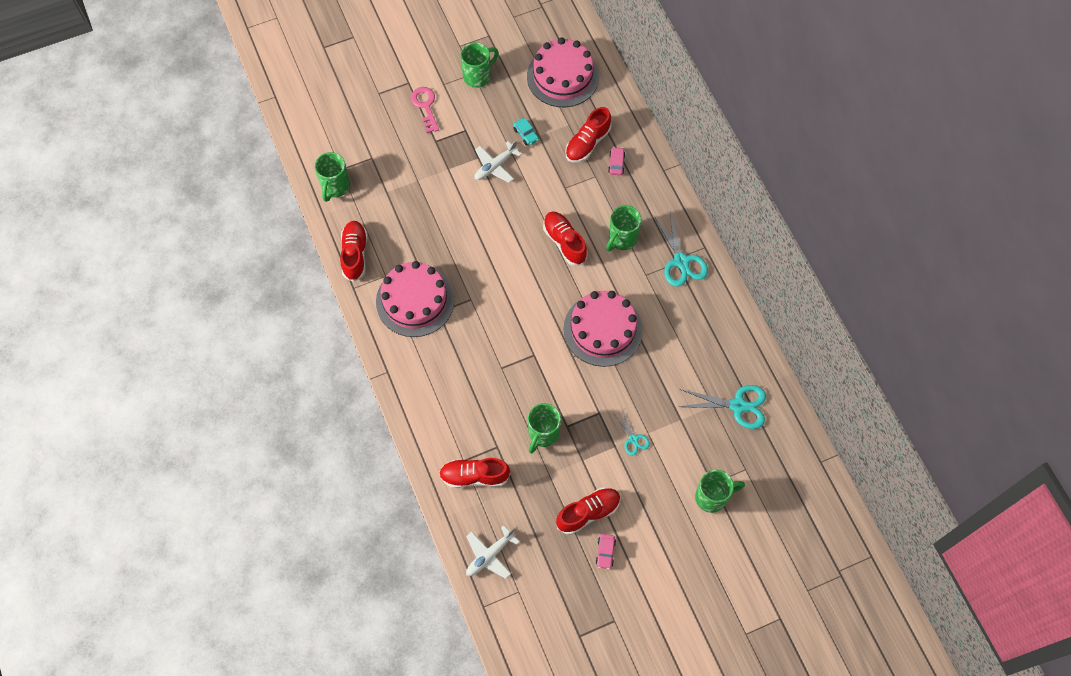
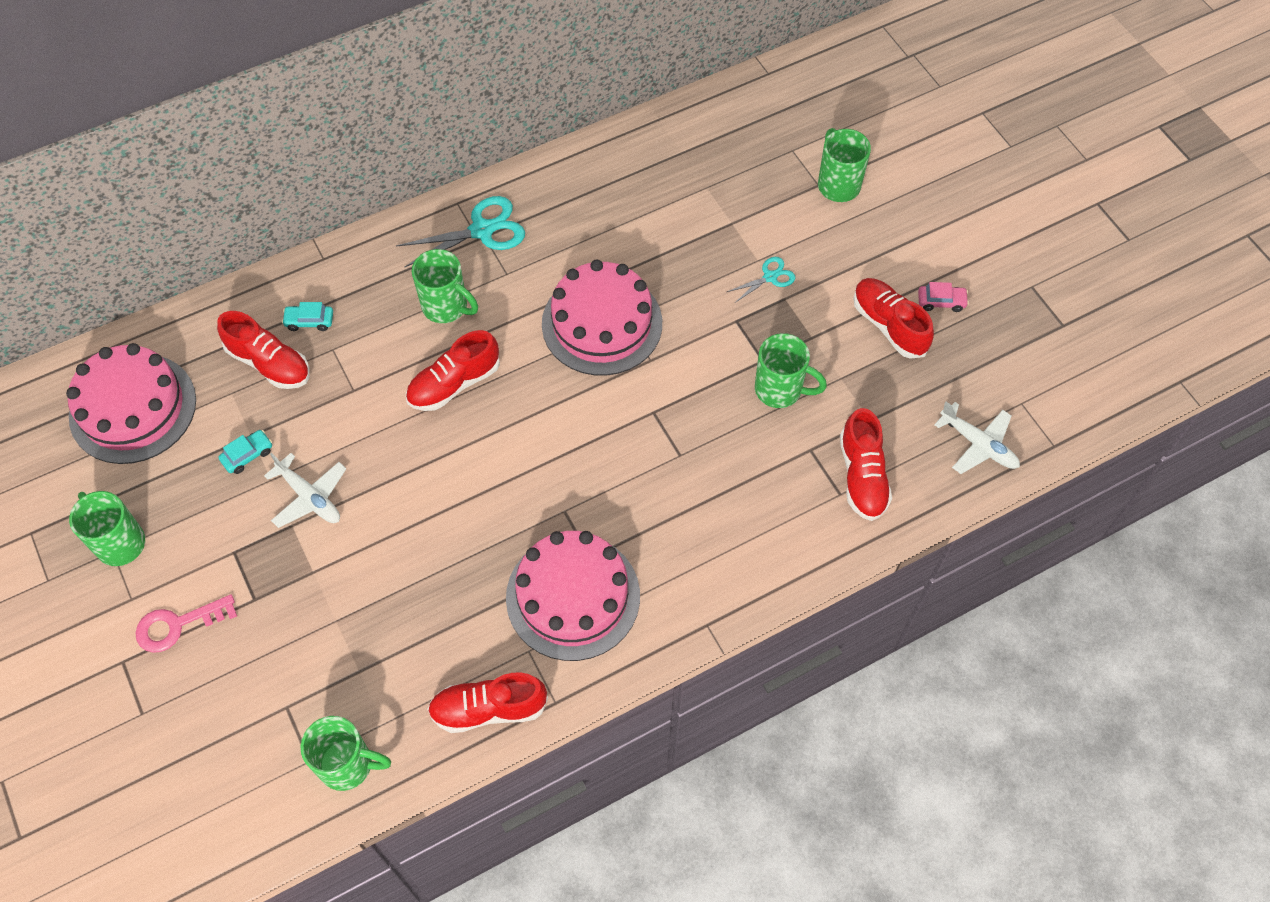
camera: 95 degrees left, 5 degrees down
pink car [608,147,625,175] -> turquoise car [282,302,333,331]
turquoise scissors [679,385,766,429] -> none

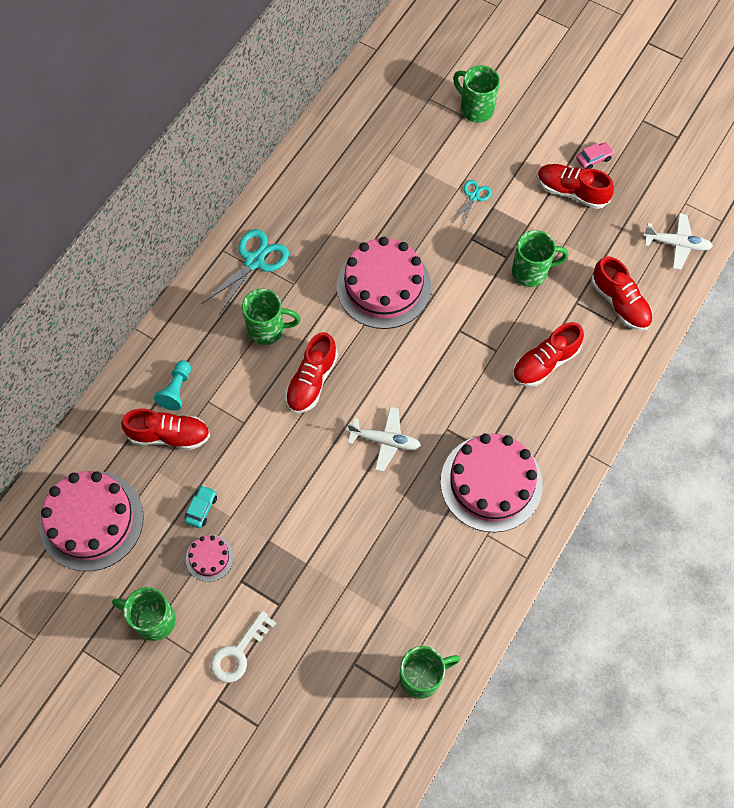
camera: 30 degrees left, 5 degrees up
pink key [135,594,237,653] -> white key [210,611,276,683]
white plane [264,453,346,528] -> white plane moved to [348,407,421,472]
turquoise car [282,302,333,331] -> turquoise pawn [154,360,191,411]
red shoe [427,672,548,733] -> red shoe moved to [512,322,584,387]
none -> pink cake [186,535,234,582]

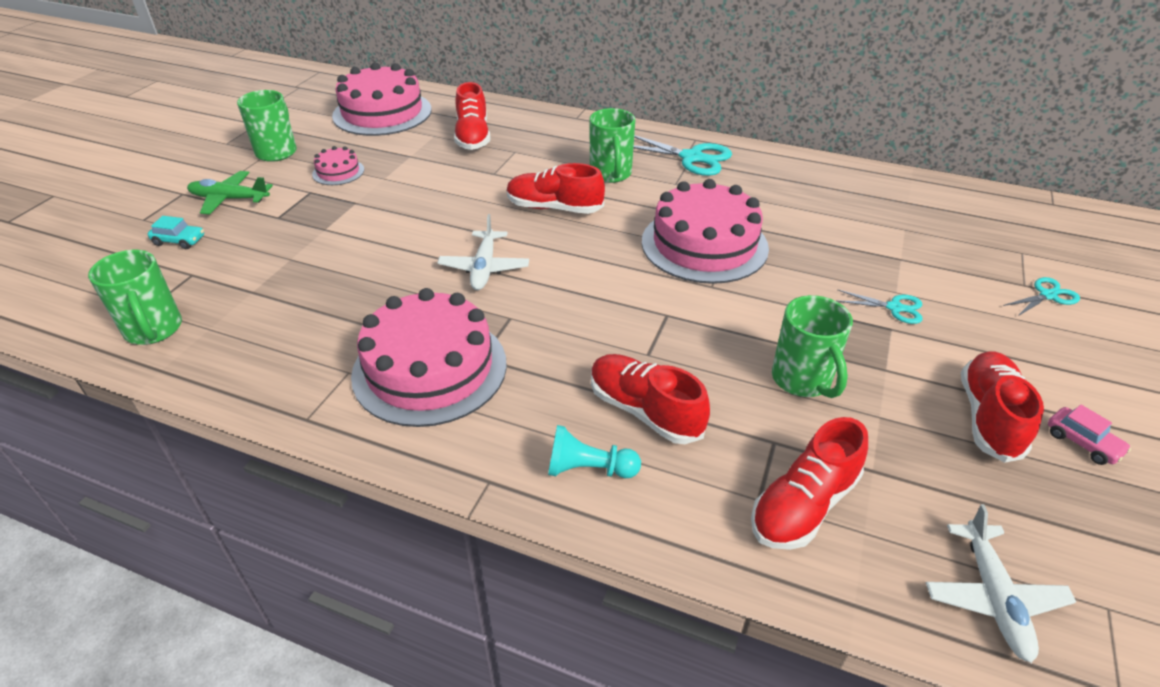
camera: 80 degrees right, 25 degrees down
turquoise pawn [154,360,191,411] -> turquoise pawn moved to [548,425,641,478]
turquoise car [185,485,217,528] -> turquoise car moved to [148,216,204,249]
white key [210,611,276,683] -> green plane [187,171,273,214]
green mug [453,65,500,123] -> turquoise scissors [1003,277,1080,317]

